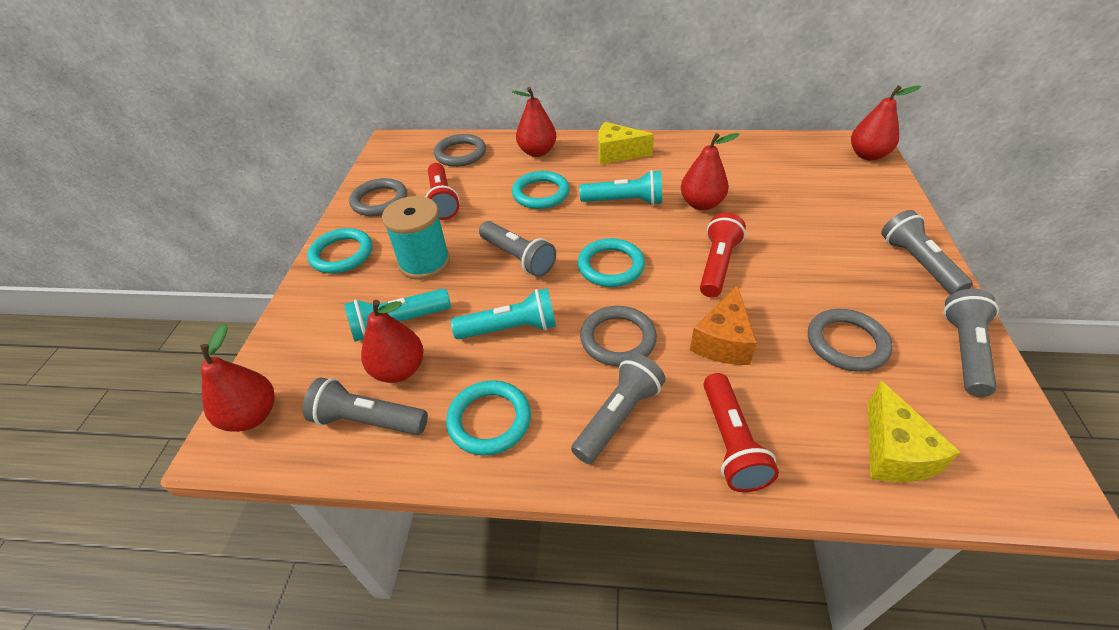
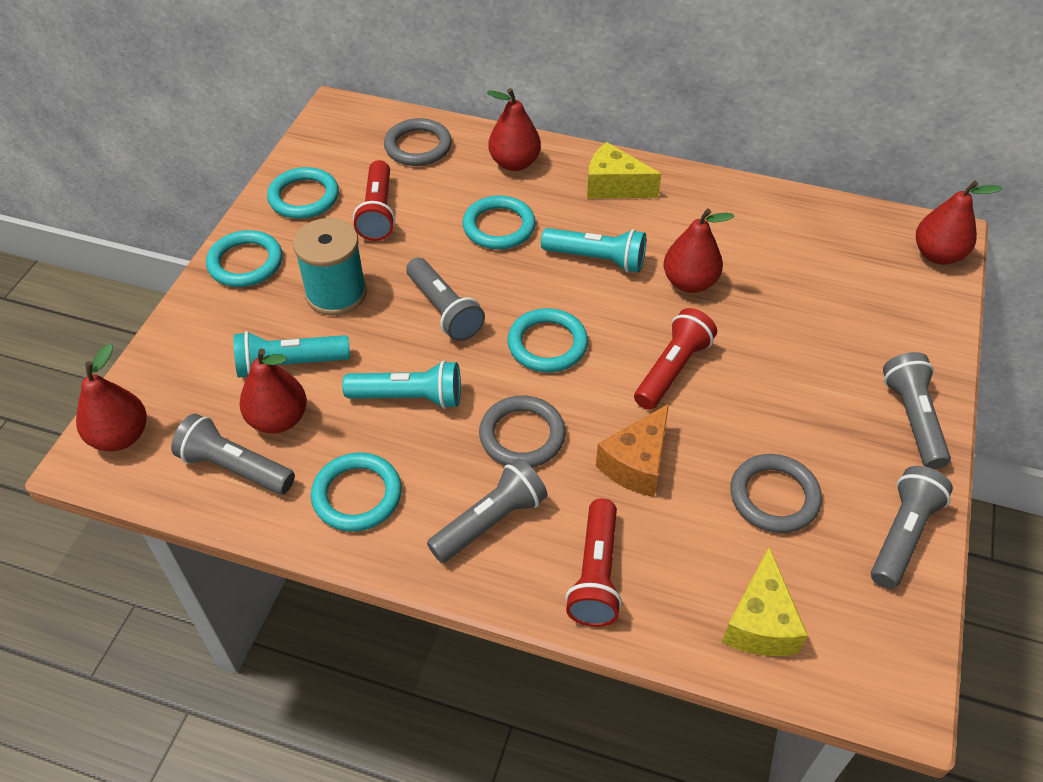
camera: 10 degrees right, 5 degrees up
grey ring [349,178,407,216] -> turquoise ring [267,167,339,219]

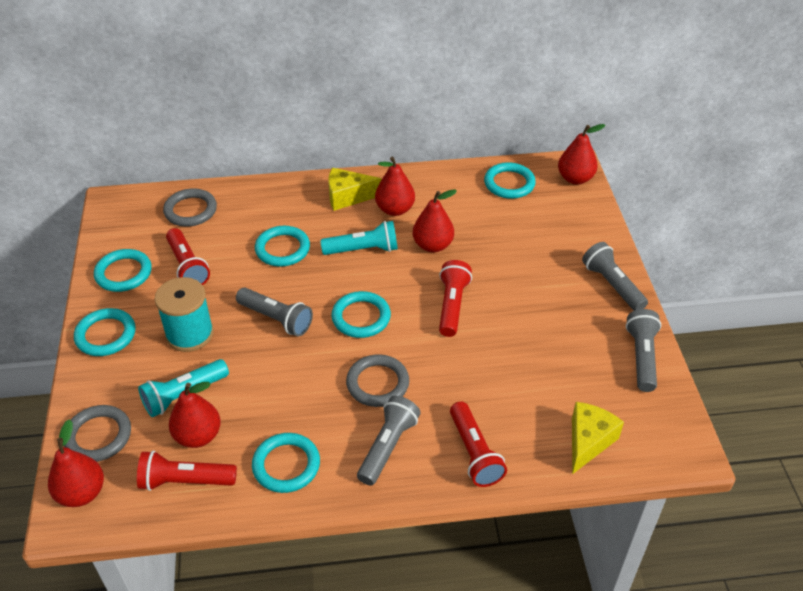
camera: 25 degrees left, 5 degrees down
grey flashlight [171,414,295,494] -> red flashlight [137,451,237,491]
turquoise flashlight [342,360,461,409] -> none
red pear [487,88,541,171] -> red pear moved to [375,157,415,216]
orange cheese [596,404,669,497] -> none
yellow cheese [722,547,808,656] -> yellow cheese turned 135 degrees counterclockwise [572,402,624,474]
grey ring [730,454,822,533] -> grey ring moved to [64,405,131,462]
none -> turquoise ring [484,162,536,199]

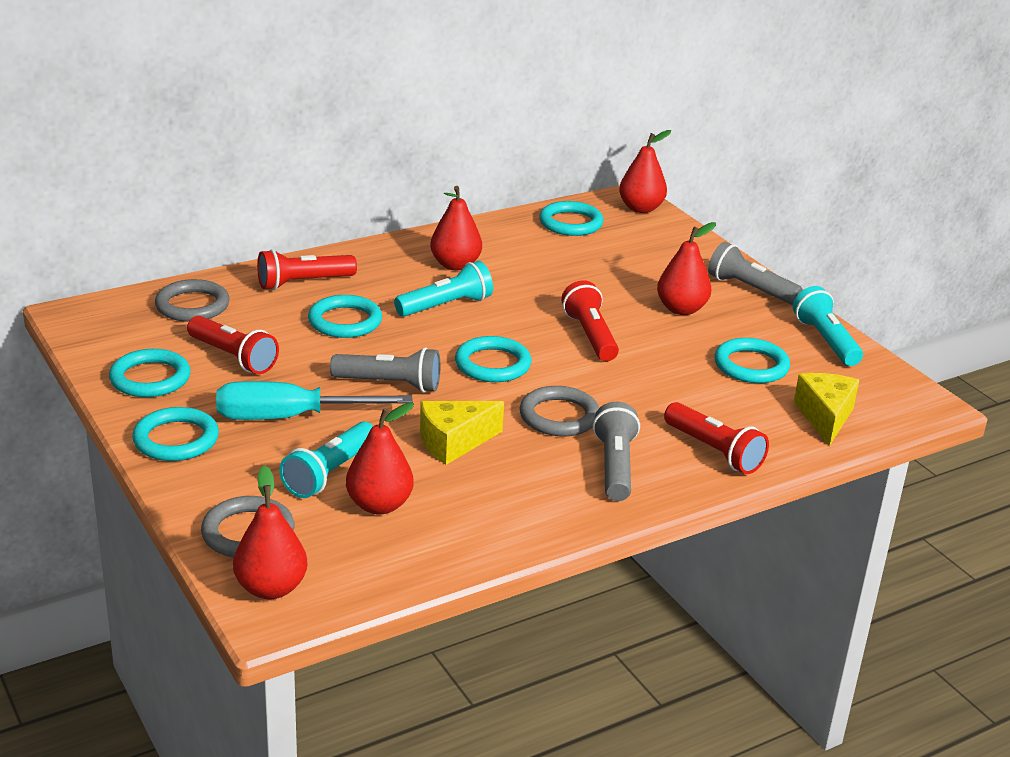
camera: 25 degrees left, 15 degrees down
red flashlight [137,451,237,491] -> red flashlight moved to [257,249,357,290]
turquoise spool [155,277,214,352] -> turquoise screwdriver [216,381,413,420]
turquoise ring [252,433,320,493] -> turquoise ring moved to [715,338,790,383]
yellow cheese [328,168,381,211] -> yellow cheese moved to [420,401,504,465]
red pear [413,189,457,252] -> red pear moved to [657,222,716,315]
grey flashlight [626,309,661,392] -> turquoise flashlight [793,286,863,366]

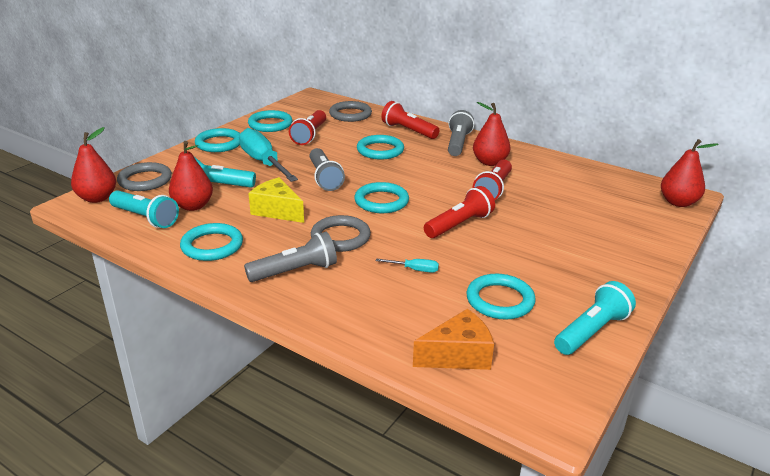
camera: 65 degrees right, 0 degrees up
turquoise flashlight [394,261,493,317] -> turquoise flashlight moved to [109,190,179,228]
turquoise ring [539,201,604,236] -> turquoise ring moved to [180,223,243,261]
red pear [657,222,716,315] -> none
red flashlight [664,402,769,474] -> red flashlight moved to [473,159,512,200]
grey flashlight [708,242,803,305] -> grey flashlight moved to [448,110,474,156]
yellow cheese [793,373,859,446] -> orange cheese [413,309,494,370]
none -> turquoise screwdriver [376,258,439,273]

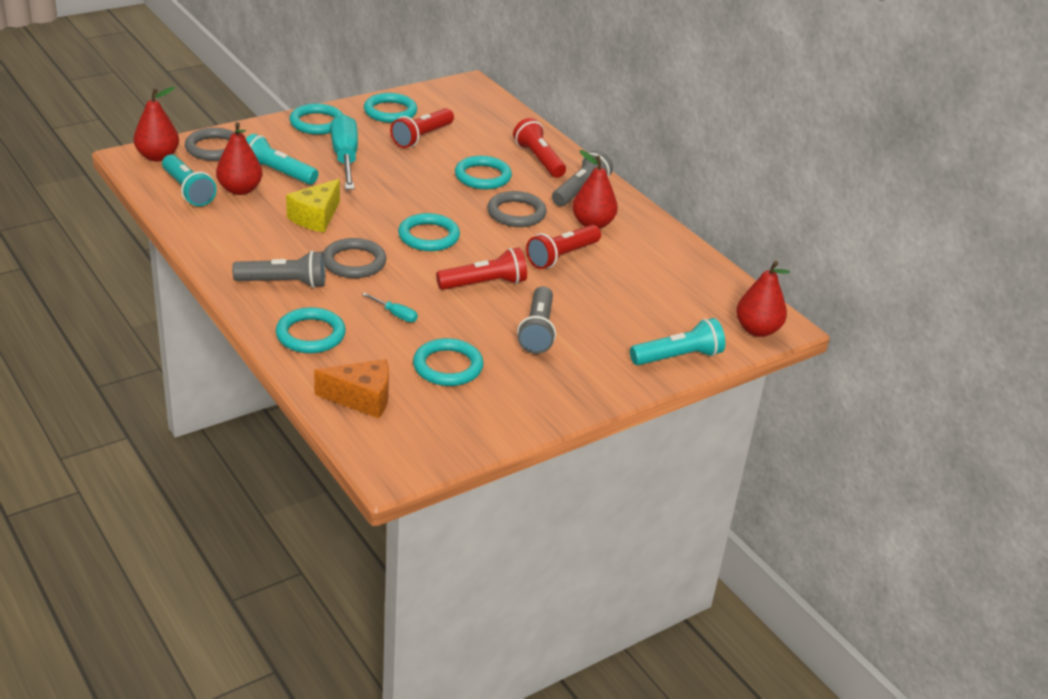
camera: 20 degrees right, 5 degrees up
turquoise ring [180,223,243,261] -> turquoise ring moved to [276,307,346,353]
yellow cheese [248,177,304,223] -> yellow cheese turned 120 degrees counterclockwise [286,179,340,233]
grey flashlight [310,148,345,191] -> grey flashlight moved to [517,286,556,354]
grey ring [329,101,372,122] -> grey ring moved to [487,191,547,227]
turquoise flashlight [554,281,636,355] -> turquoise flashlight moved to [630,318,725,365]

